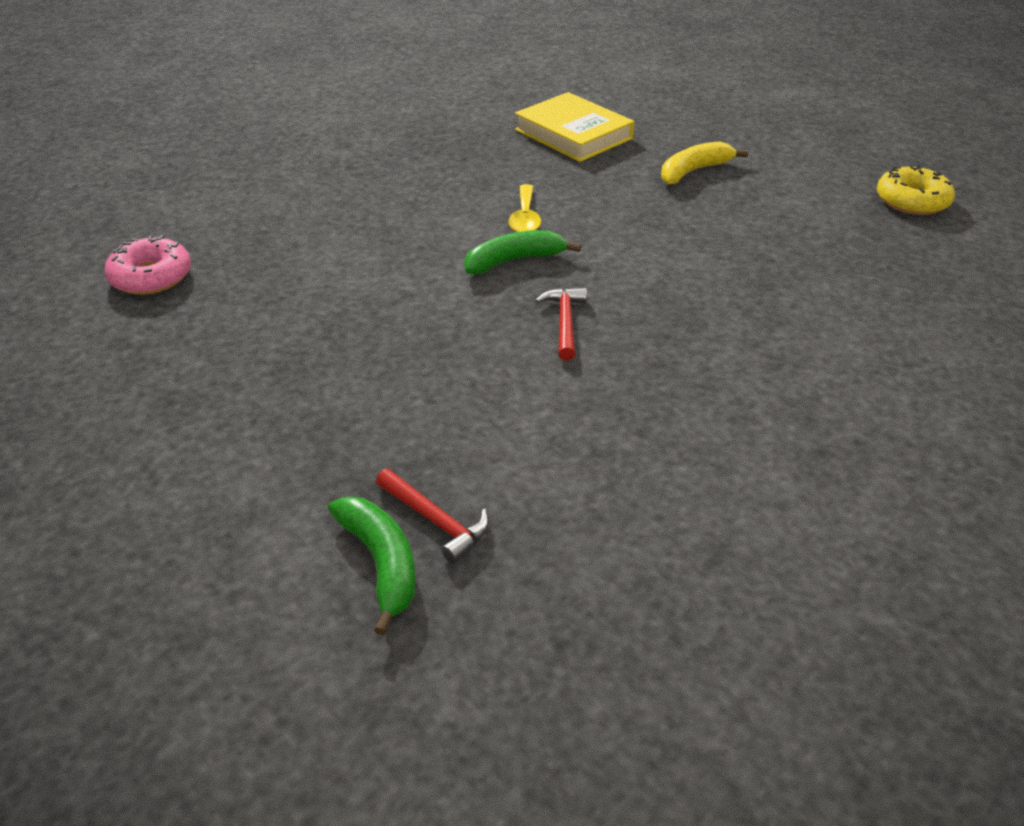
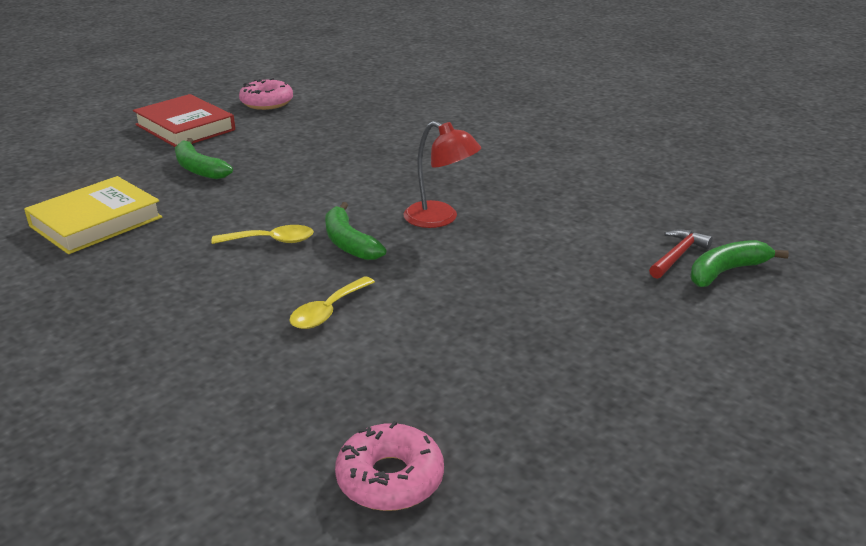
camera: 95 degrees left, 10 degrees down
red hammer [535,288,587,361] -> red lamp [403,121,481,228]
yellow banana [661,141,748,185] -> green banana [175,138,233,179]
yellow donut [877,165,955,215] -> pink donut [239,78,293,110]
none -> red book [133,94,235,147]
none -> yellow spoon [289,276,375,329]

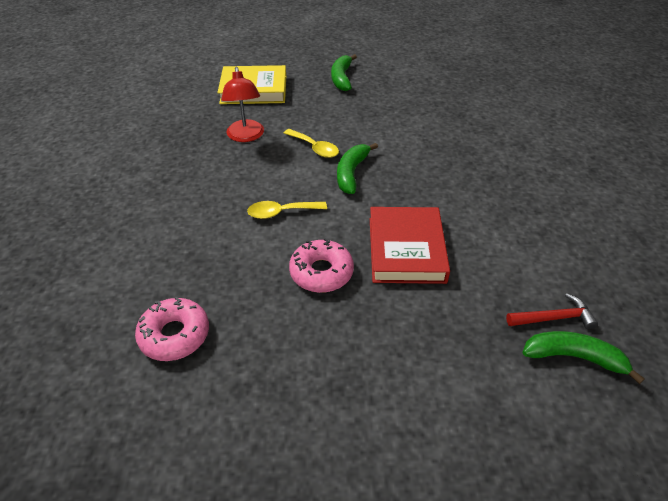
camera: 45 degrees right, 15 degrees up
red book [133,94,235,147] -> red book moved to [370,207,450,284]
pink donut [239,78,293,110] -> pink donut moved to [289,239,354,293]
red lamp [403,121,481,228] -> red lamp moved to [221,67,264,142]

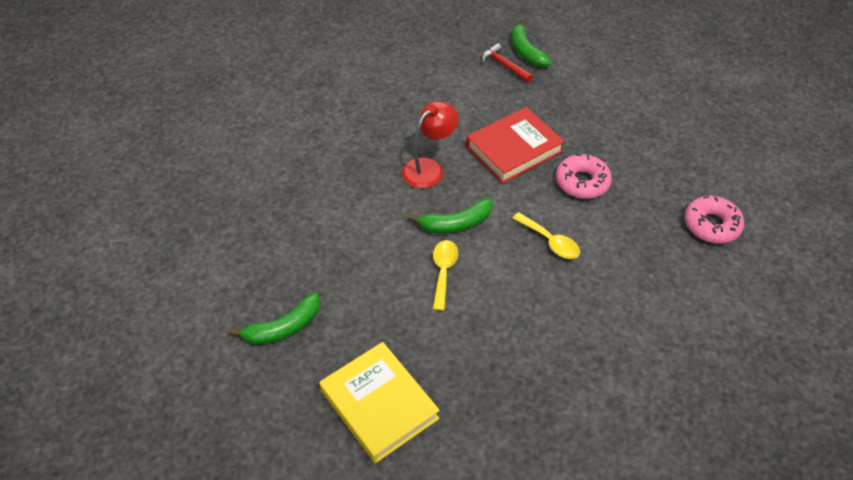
camera: 125 degrees left, 5 degrees up
red lamp [221,67,264,142] -> red lamp moved to [402,101,459,188]

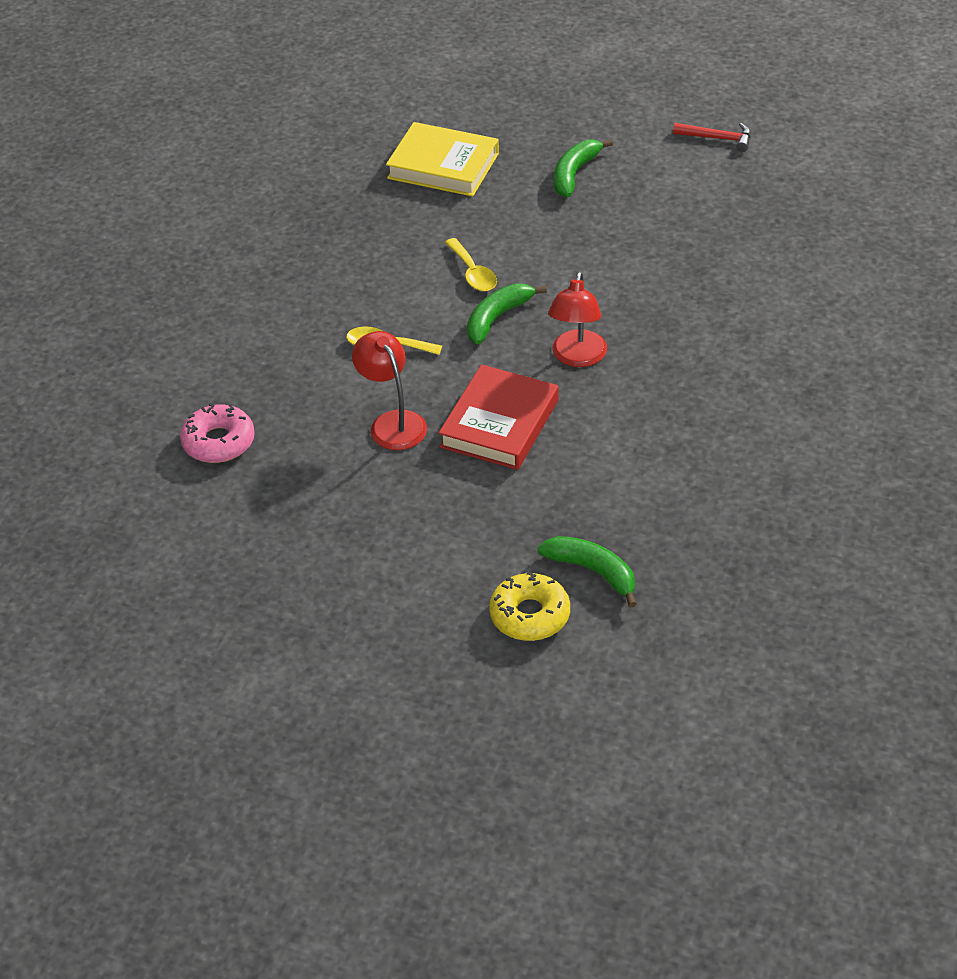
camera: 150 degrees right, 5 degrees down
red hammer [482,43,533,83] -> red hammer moved to [673,123,751,152]
pink donut [556,154,612,199] -> red lamp [352,331,427,450]
none -> yellow donut [489,572,570,641]

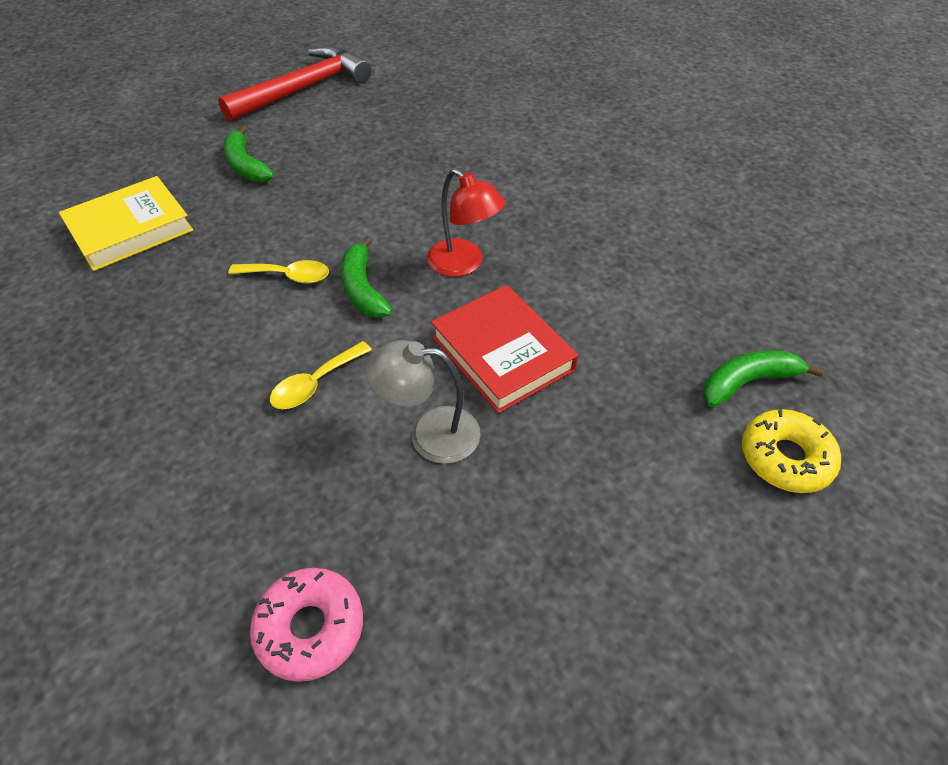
camera: 60 degrees left, 5 degrees up
red lamp [352,331,427,450] -> grey lamp [365,340,480,464]
red hammer [673,123,751,152] -> red hammer [218,46,371,122], size x2.19

